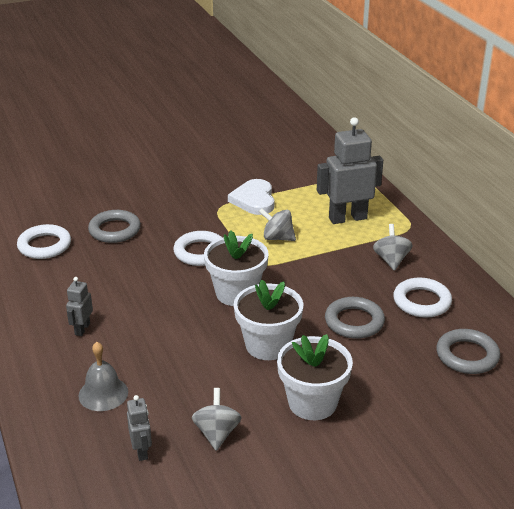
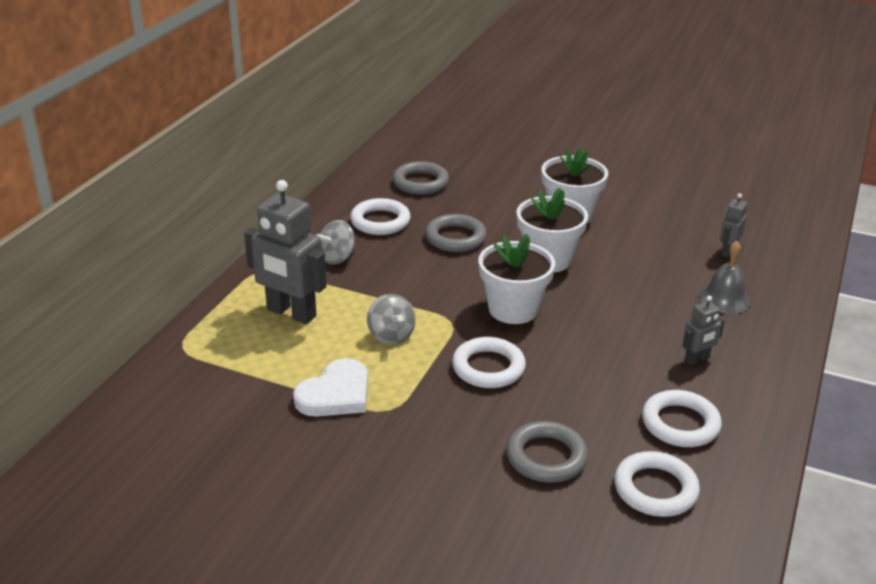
camera: 135 degrees left, 0 degrees up
grey spinning top [192,388,242,451] -> none
none -> white ring [642,390,722,447]

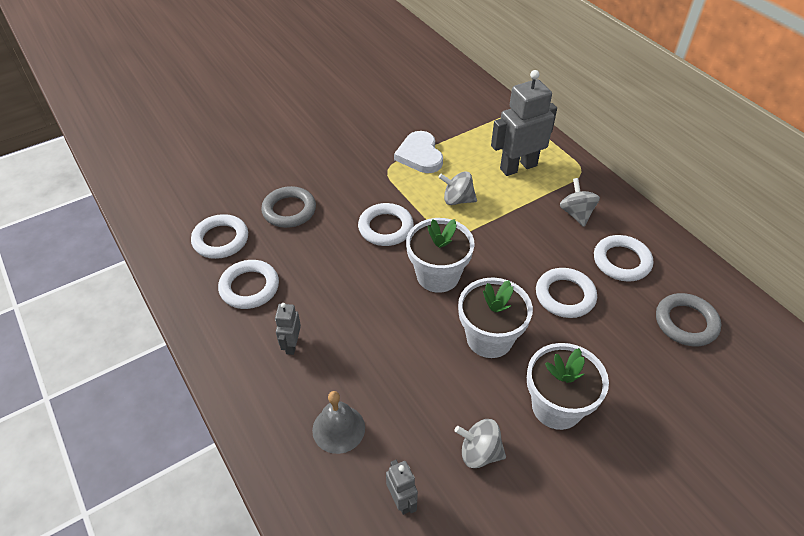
camera: 125 degrees right, 15 degrees up
grey ring [425,214,487,252] -> white ring [536,268,597,318]
none -> grey spinning top [454,419,506,468]

